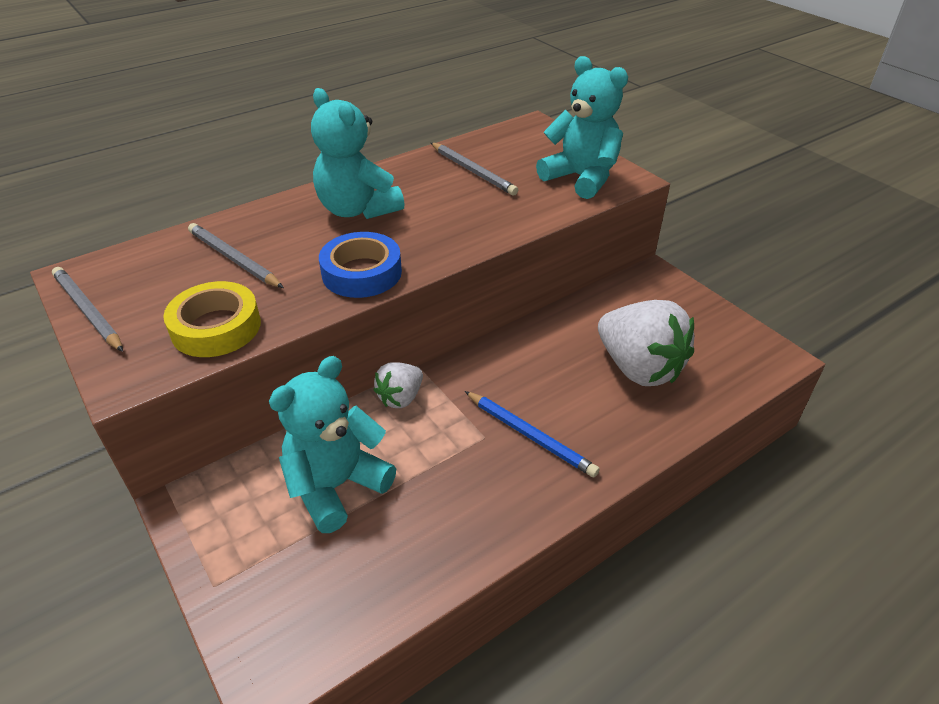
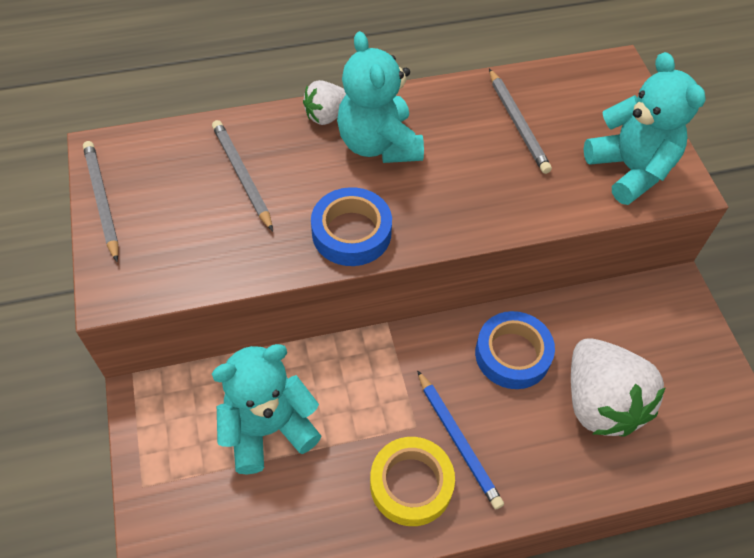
camera: 20 degrees right, 15 degrees up
yellow tape [163,281,261,357] -> yellow tape moved to [370,437,455,526]
white strawberry [373,362,423,408] -> white strawberry moved to [303,80,346,125]
none -> blue tape [475,311,555,389]

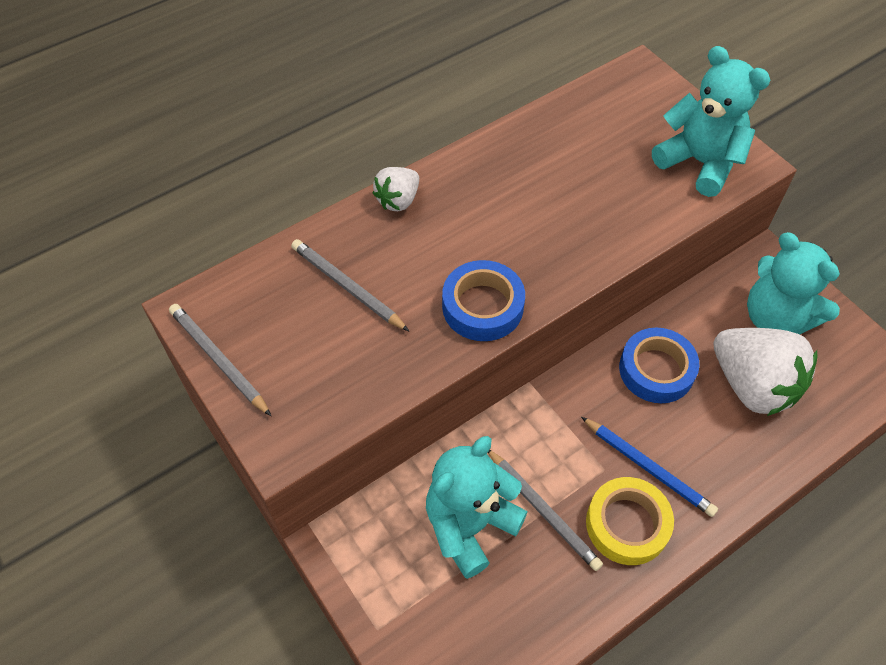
camera: 20 degrees left, 0 degrees up
turquoise teddy bear [337,31,424,163] -> turquoise teddy bear moved to [747,232,840,334]
grey pencil [489,68,552,174] -> grey pencil moved to [488,450,603,571]

